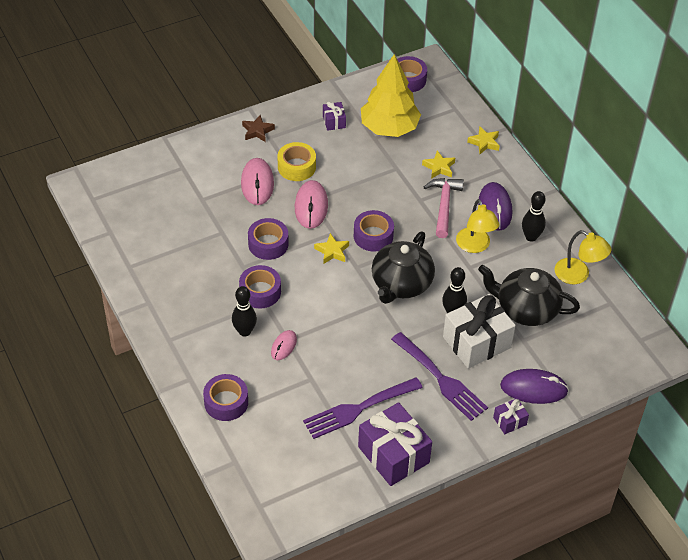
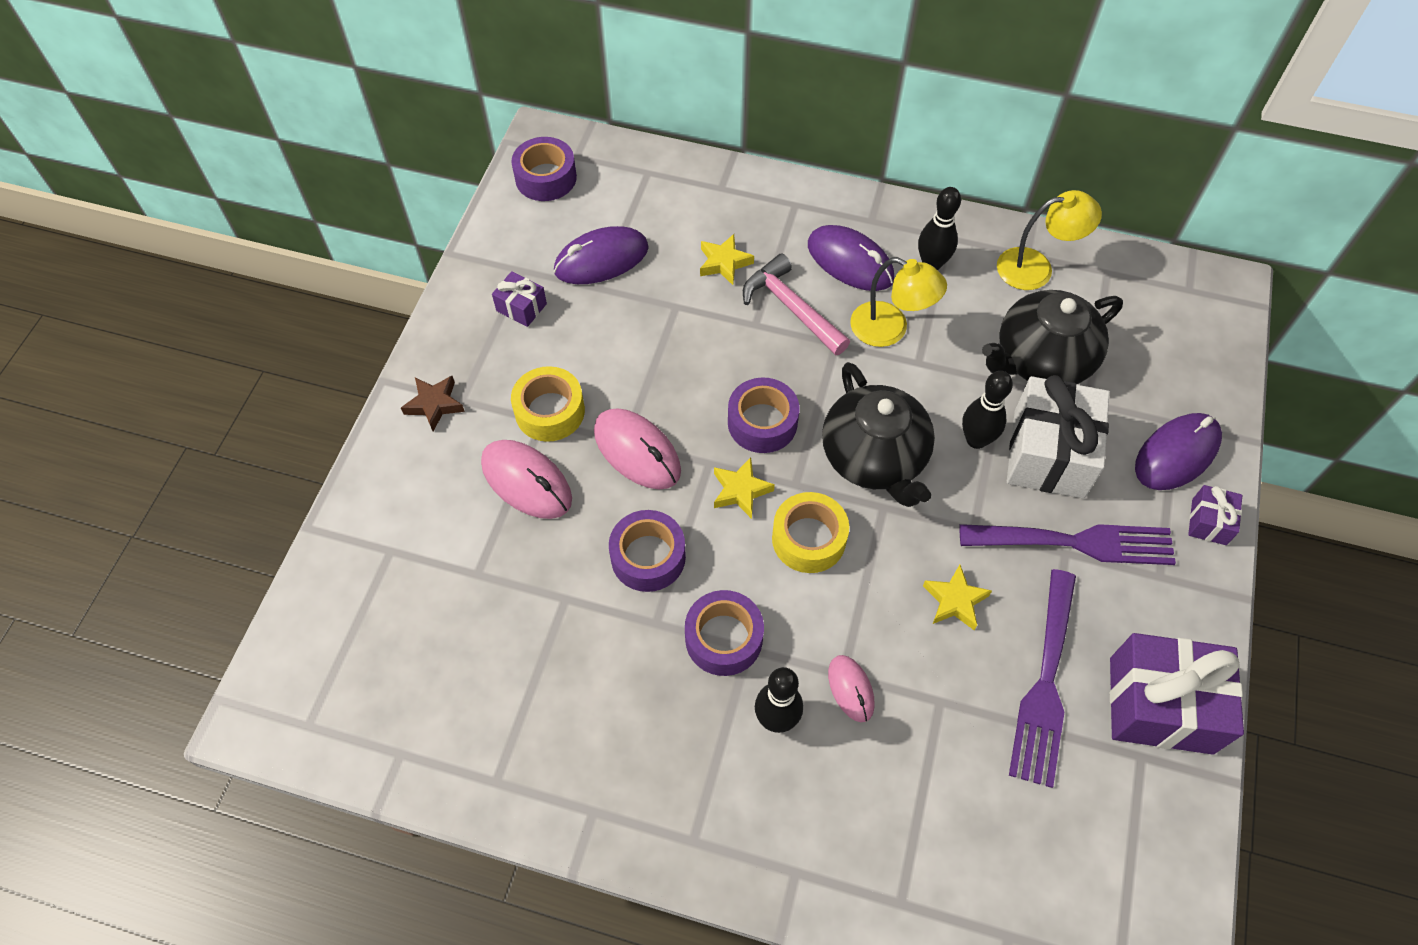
camera: 45 degrees left, 10 degrees up
purple tape [203,374,248,421] -> none
yellow tree [361,54,421,137] -> purple mouse [554,226,649,284]
yellow star [467,126,500,154] -> yellow star moved to [923,565,992,630]
none -> yellow tape [772,492,849,573]

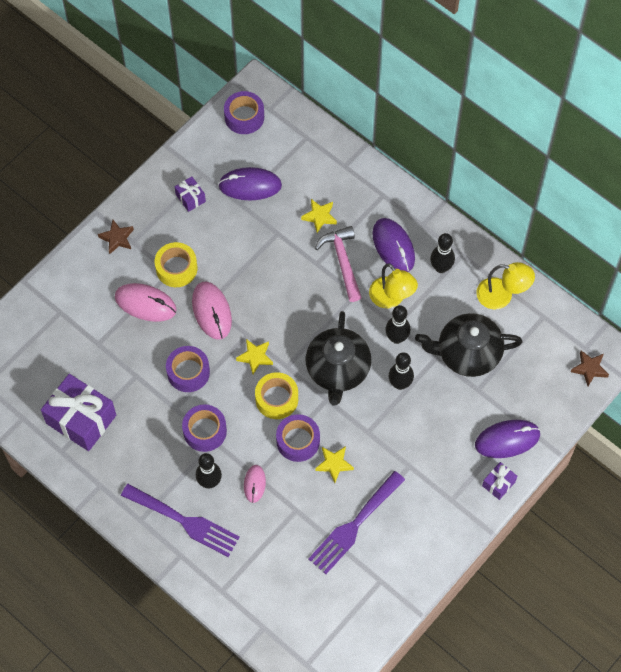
camera: 25 degrees right, 5 degrees up
pink mouse [481,440,572,519] -> pink mouse turned 45 degrees counterclockwise [115,283,177,322]
purple tape [728,377,799,453] -> purple tape moved to [276,414,320,462]
purple fork [959,524,1176,565] -> purple fork moved to [121,484,240,557]
white gift [1007,375,1110,499] -> none
purple gift [1110,633,1244,755] -> purple gift moved to [41,374,116,451]
none -> black bowling pin [385,305,410,344]
none -> brown star [571,351,609,386]

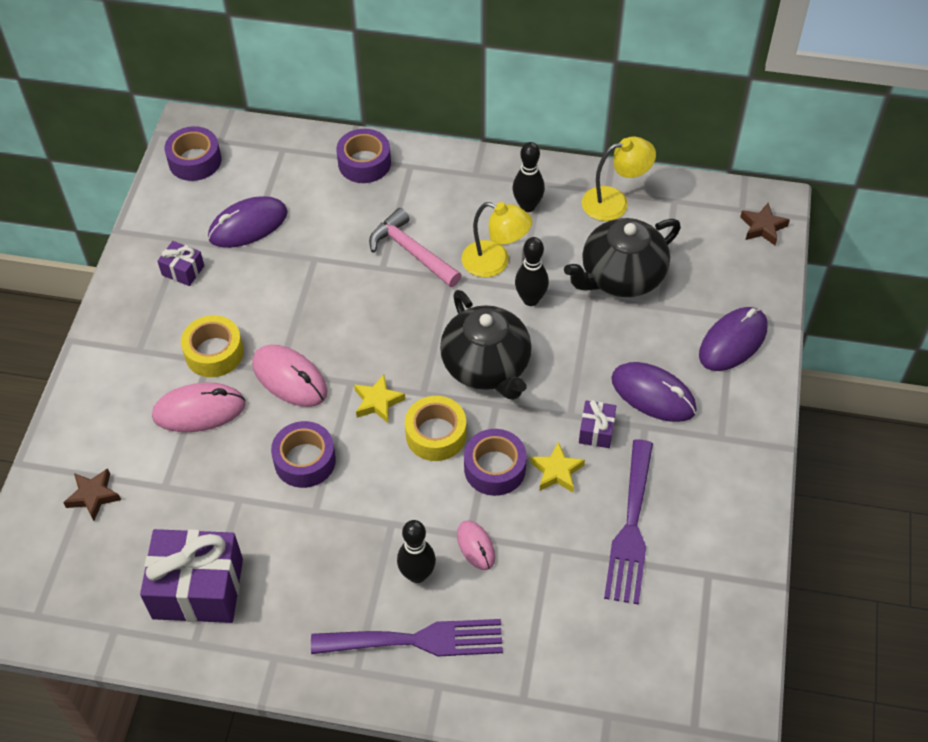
camera: 30 degrees left, 10 degrees down
brown star [98,220,134,254] -> brown star moved to [63,468,121,521]
purple tape [182,404,227,452] -> purple tape moved to [336,129,391,183]
yellow star [301,199,337,233] -> none
purple mouse [372,218,415,272] -> purple mouse moved to [611,362,697,422]
black bowling pin [389,352,414,390] -> none
purple gift [482,462,517,500] -> purple gift moved to [579,400,616,448]

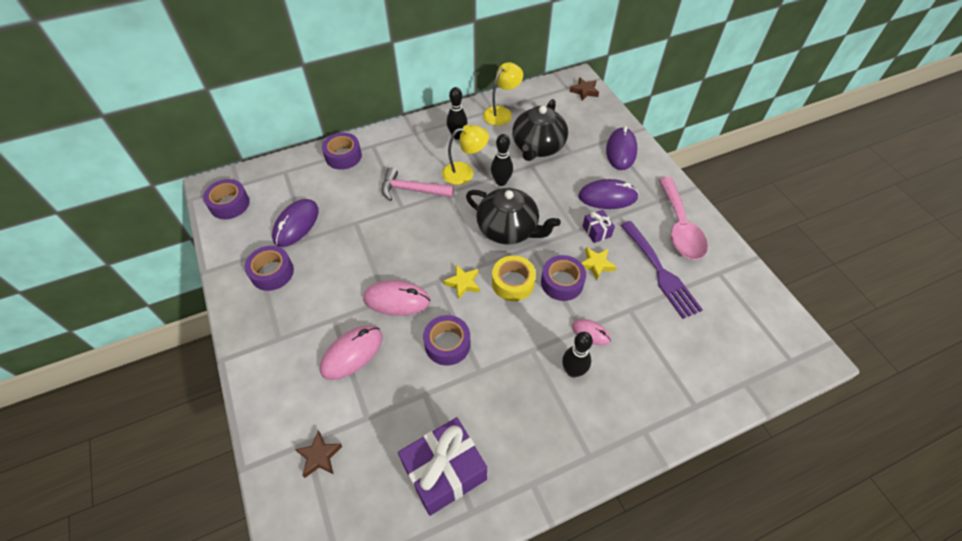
camera: 35 degrees left, 0 degrees up
purple gift [158,241,204,286] -> purple tape [245,246,294,291]
yellow tape [181,315,244,377] -> none
purple fork [311,619,503,656] -> none
none -> pink spoon [658,177,708,260]

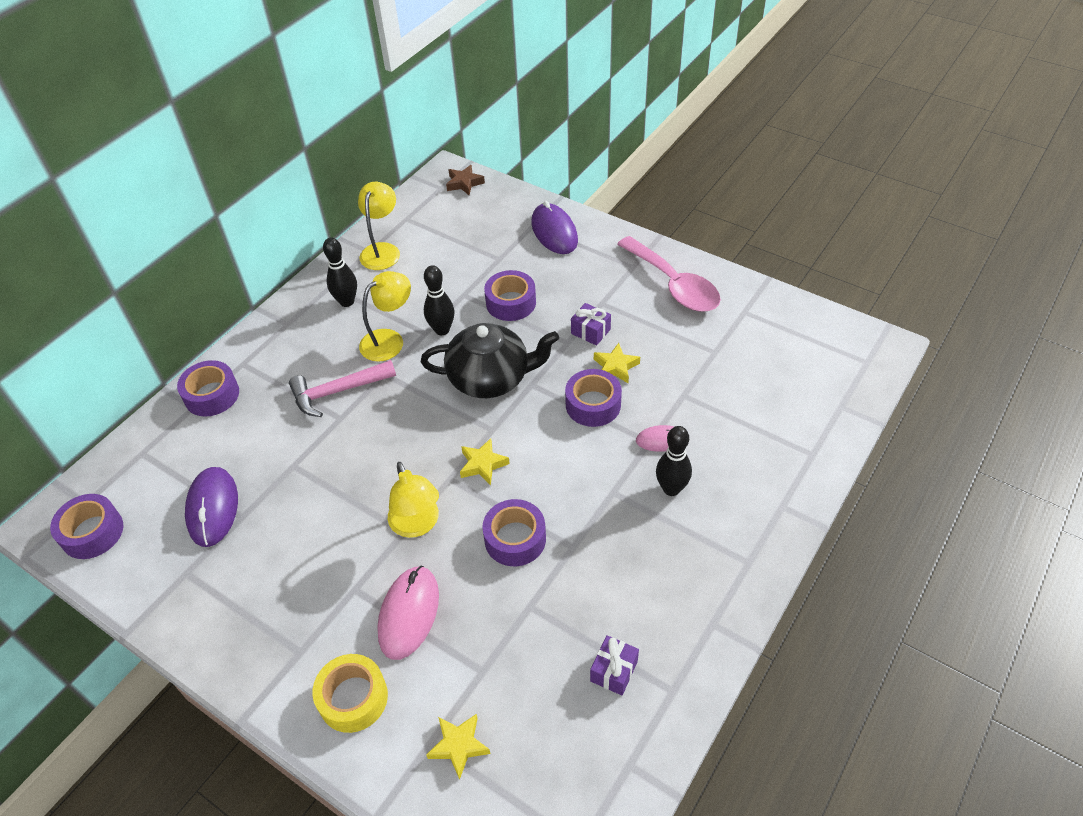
camera: 30 degrees left, 5 degrees down
purple tape [245,246,294,291] -> purple tape moved to [484,270,536,321]
brown star [295,431,342,478] -> yellow star [426,714,490,780]
pink mouse [363,280,430,316] -> yellow lamp [388,462,439,538]
purple gift [398,417,487,516] -> purple gift [590,635,639,695], size x0.47
yellow tape [492,256,536,301] -> yellow tape moved to [312,654,388,733]
black teapot [512,99,568,161] -> none
purple mouse [578,179,639,209] -> none
purple fork [621,221,703,319] -> none

